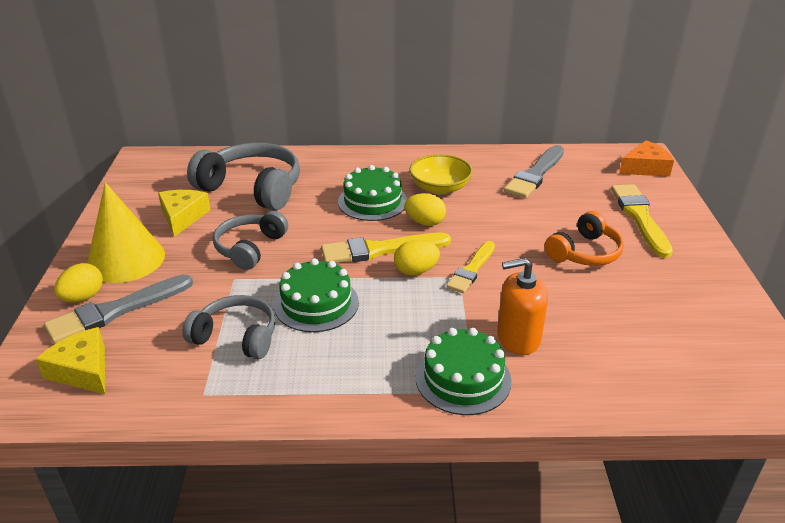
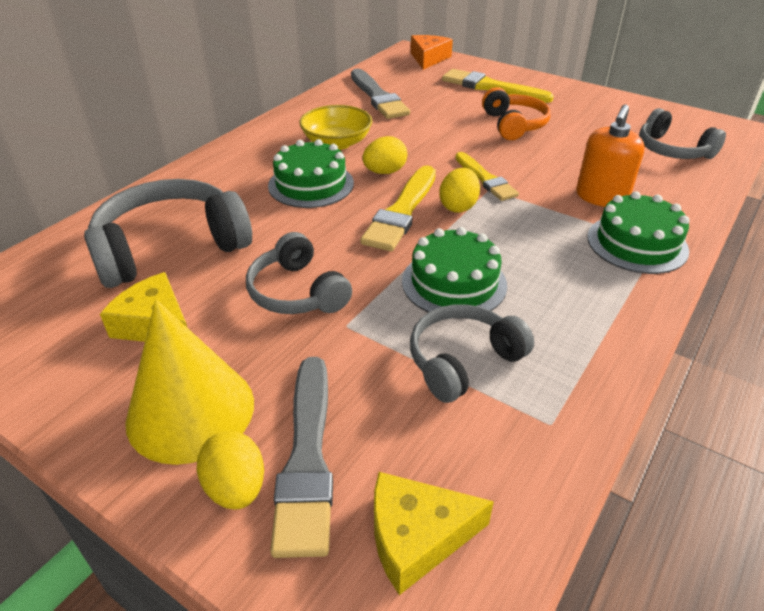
camera: 55 degrees left, 5 degrees up
none -> grey headphones [639,108,726,159]

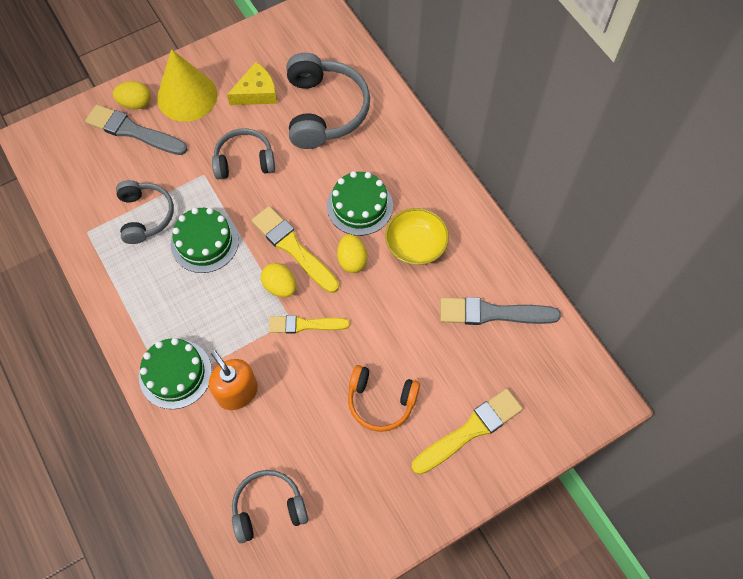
camera: 115 degrees right, 25 degrees up
yellow cheese [374,472,494,595] -> none
orange cheese [411,35,453,70] -> none

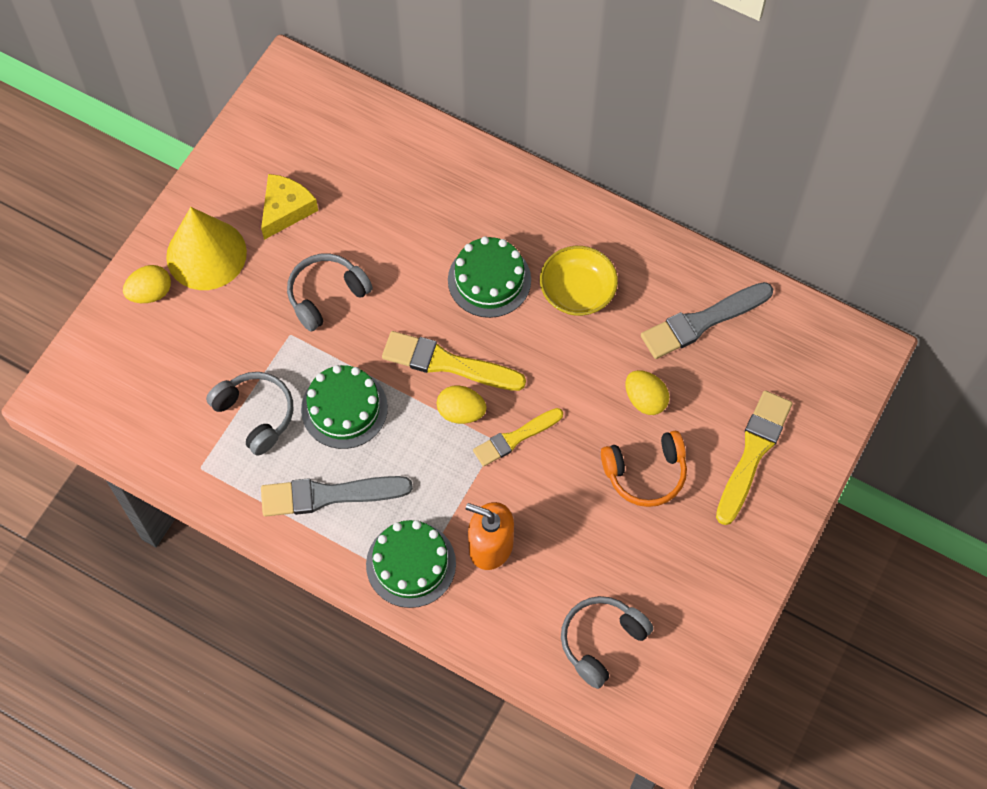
camera: 30 degrees left, 0 degrees up
grey brush [85,104,188,155] -> grey brush moved to [261,476,413,517]
grey headphones [287,53,370,149] -> none
yellow egg [337,234,367,273] -> yellow egg moved to [626,370,669,415]

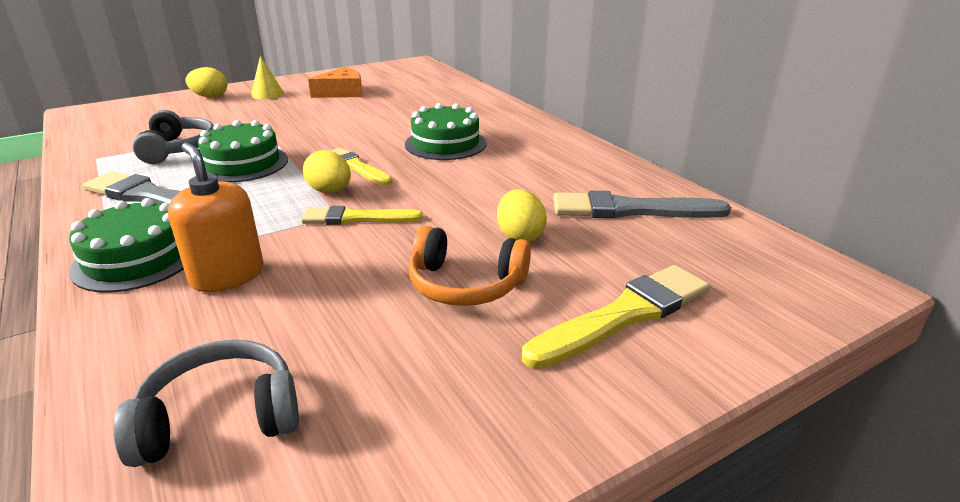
camera: 30 degrees right, 35 degrees down
yellow cone [166,207,247,290] -> yellow cone [251,56,284,99], size x0.50
yellow cheese [261,174,318,240] -> orange cheese [308,67,362,98]
grey headphones [287,254,373,332] -> none
yellow brush [382,331,526,391] -> yellow brush [331,148,393,186], size x0.67
yellow bowl [540,246,618,316] -> none

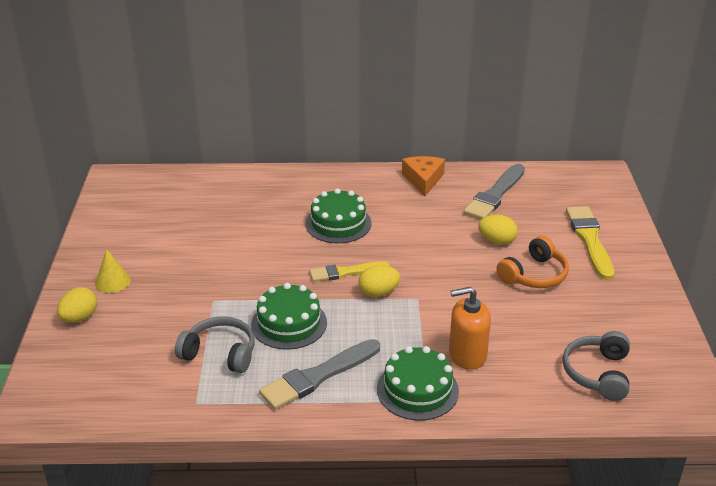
camera: 60 degrees left, 5 degrees up
yellow brush [301,206,423,225] -> none
orange cheese [308,67,362,98] -> orange cheese moved to [402,156,445,196]

